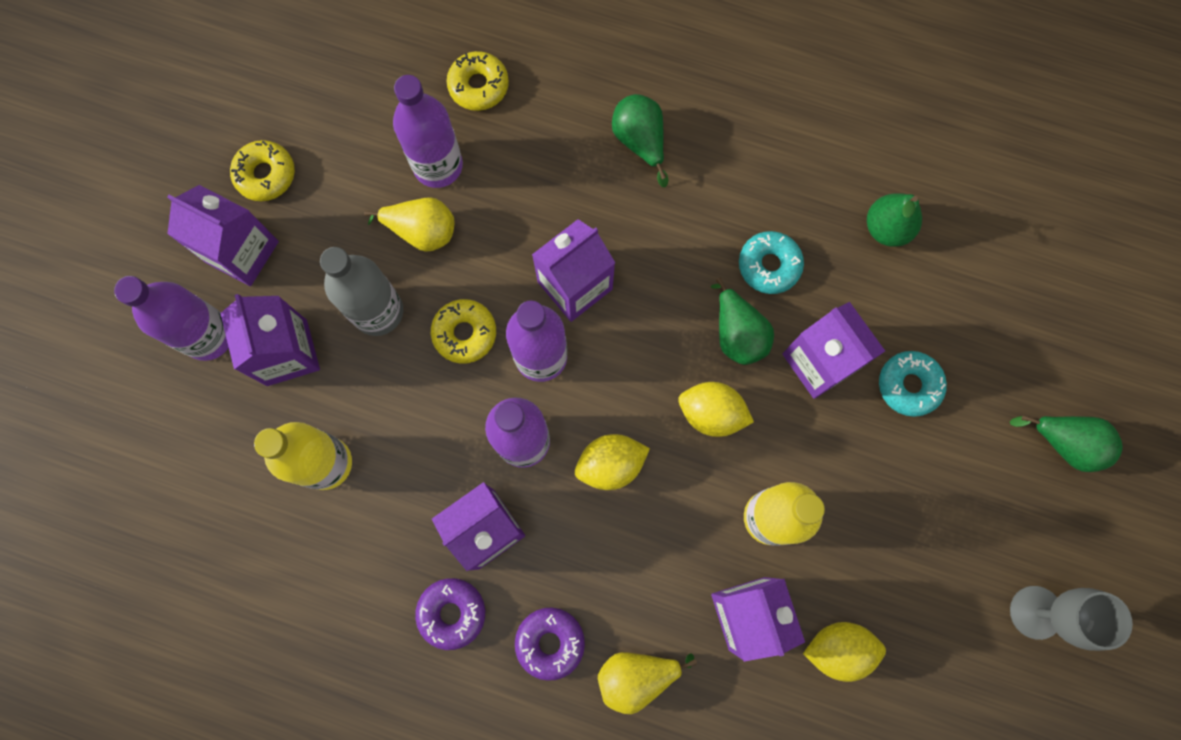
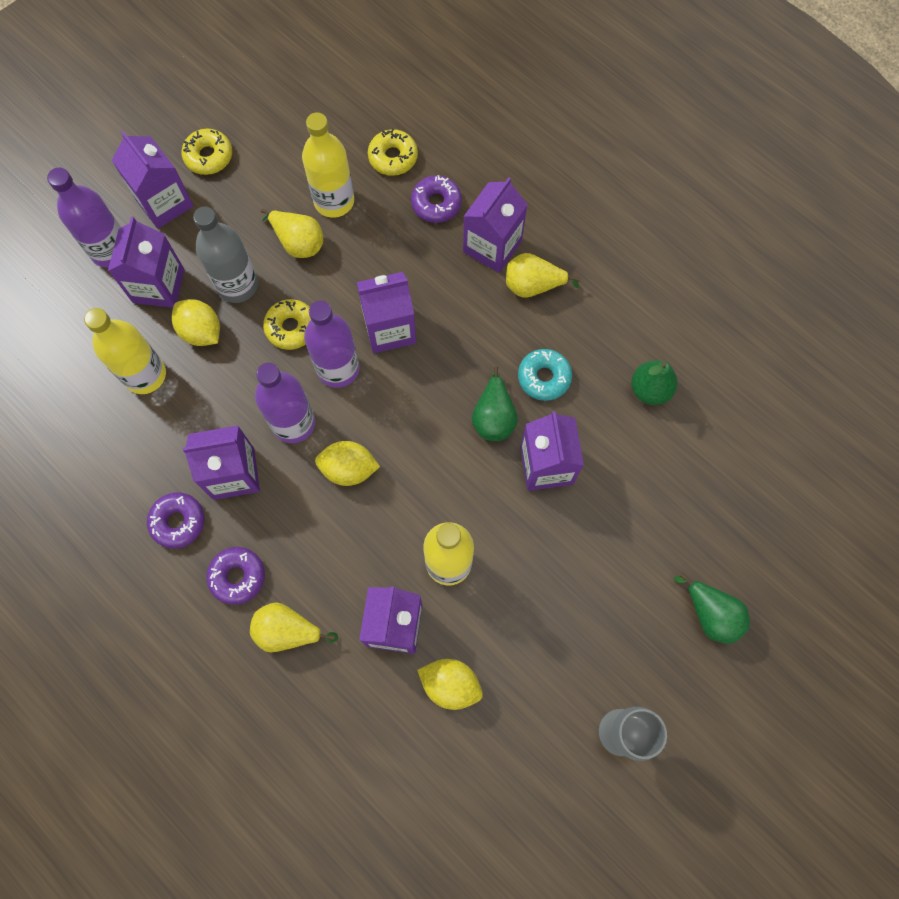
camera: 25 degrees right, 5 degrees down
purple bottle [393,75,463,188] -> yellow bottle [302,112,354,218]
green pear [612,94,669,187] -> purple carton [463,177,528,273]
yellow lemon [678,382,754,437] -> yellow lemon moved to [172,299,220,346]
turquoise donut [879,351,947,417] -> none
none -> purple donut [411,175,462,223]
none -> yellow pear [506,253,581,298]

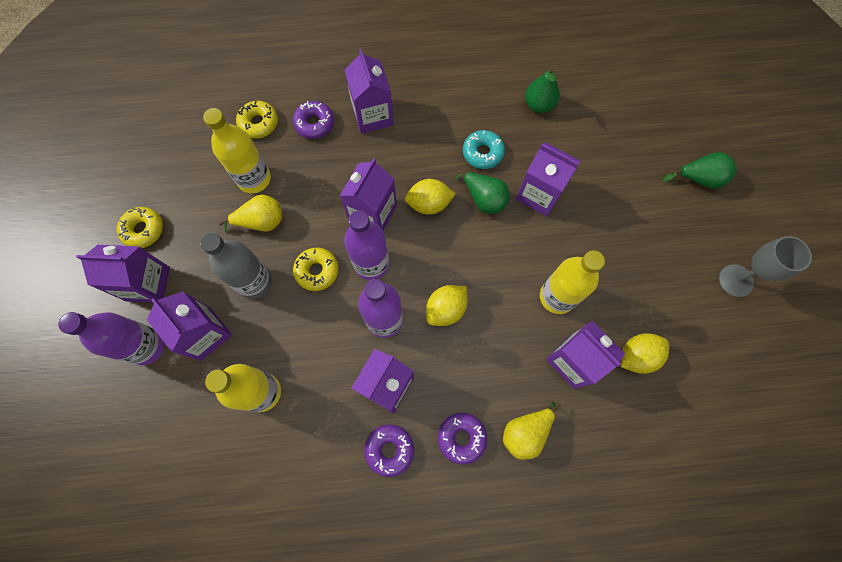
camera: 50 degrees left, 0 degrees up
yellow lemon [172,299,220,346] -> yellow lemon moved to [405,179,455,215]
yellow pear [506,253,581,298] -> none

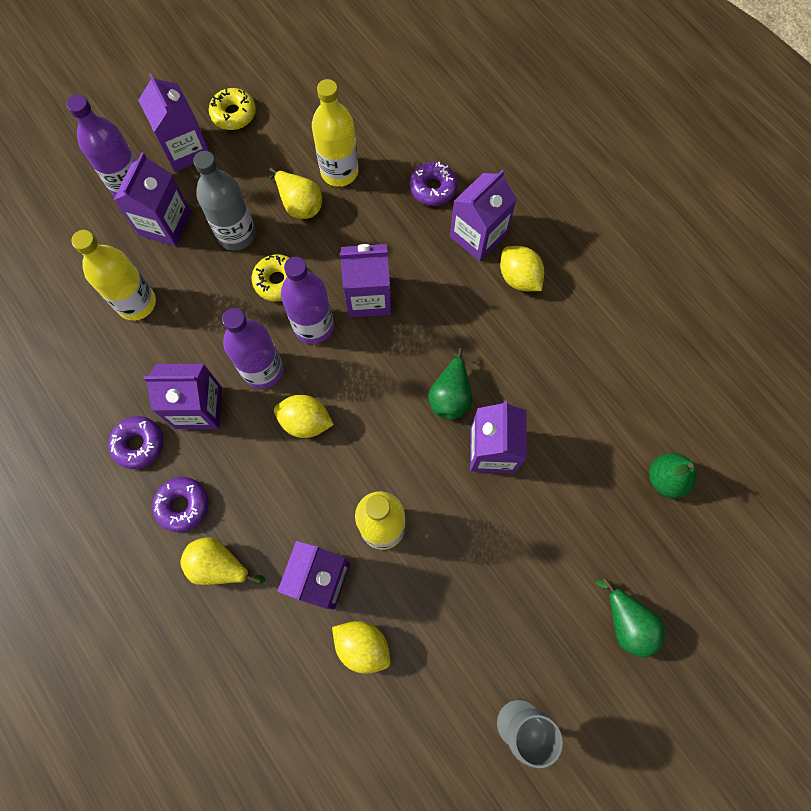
camera: 60 degrees right, 0 degrees up
yellow donut [236,101,278,139] -> none
yellow lemon [405,179,455,215] -> yellow lemon moved to [500,246,544,291]
turquoise donut [463,130,505,169] -> none
green pear [525,68,560,113] -> green pear moved to [649,453,697,498]

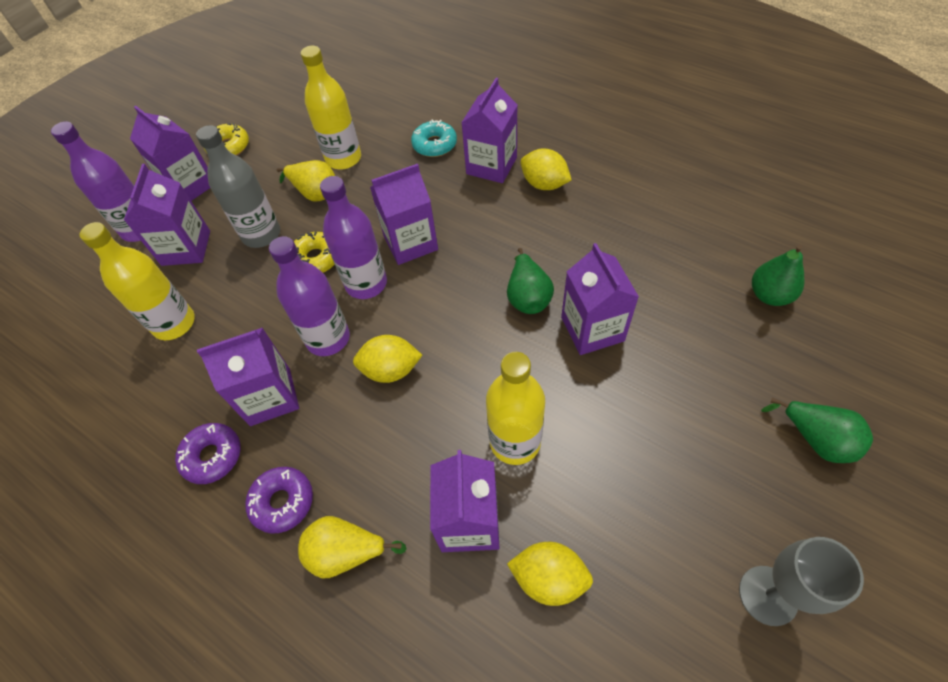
camera: 15 degrees left, 15 degrees down
purple donut [410,162,458,206] -> turquoise donut [411,119,457,157]

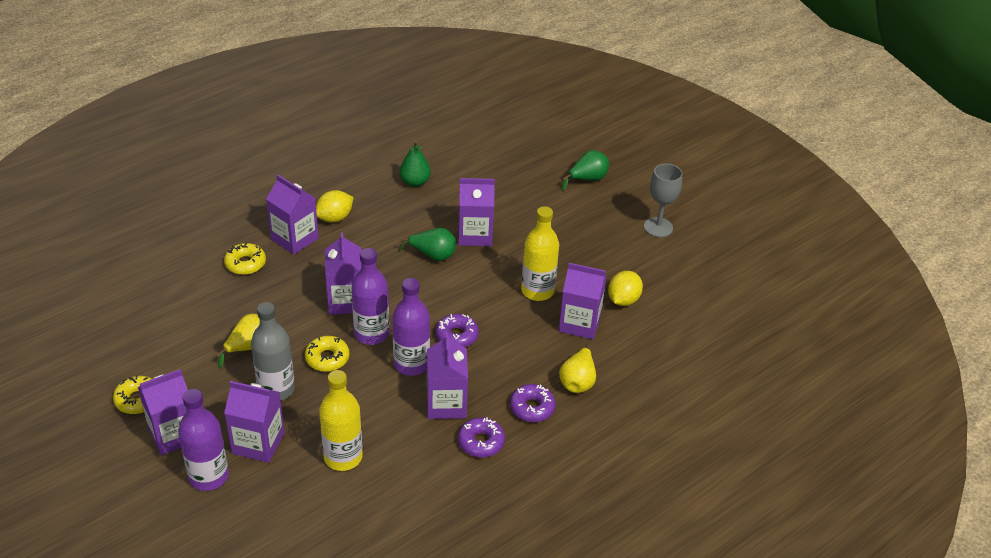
camera: 80 degrees left, 15 degrees down
yellow bottle [301,46,361,169] -> none
yellow lemon [353,335,422,383] -> purple donut [436,314,479,347]
turquoise donut [411,119,457,157] -> yellow donut [224,243,266,275]
green pear [752,245,805,306] -> green pear moved to [399,141,431,187]

